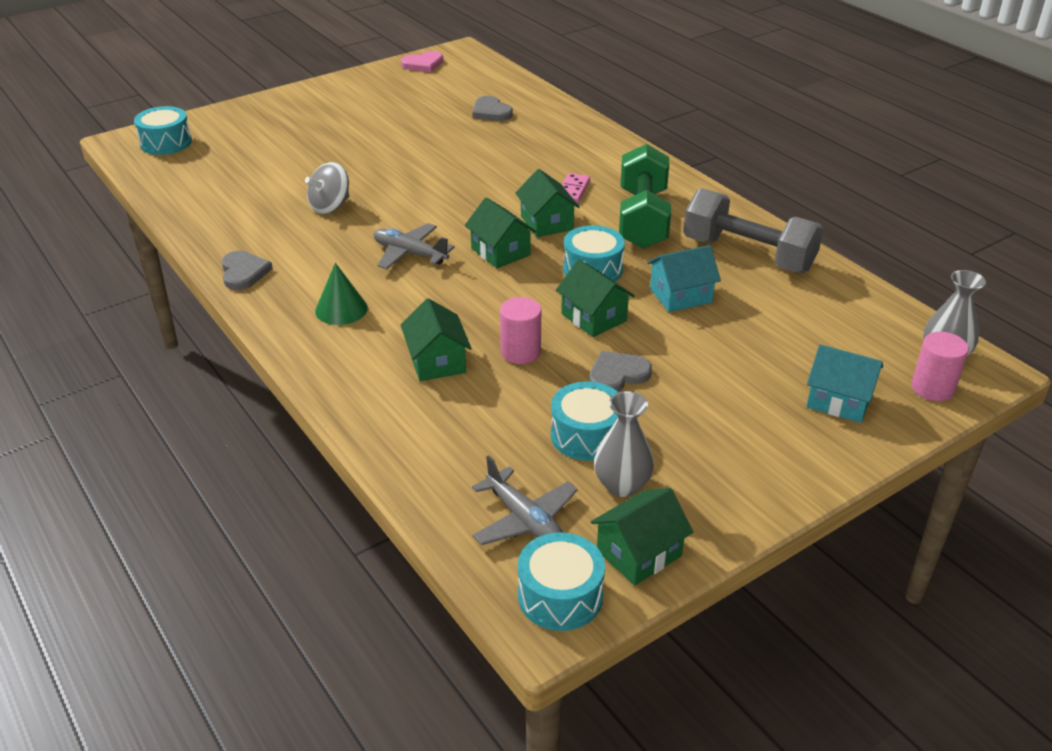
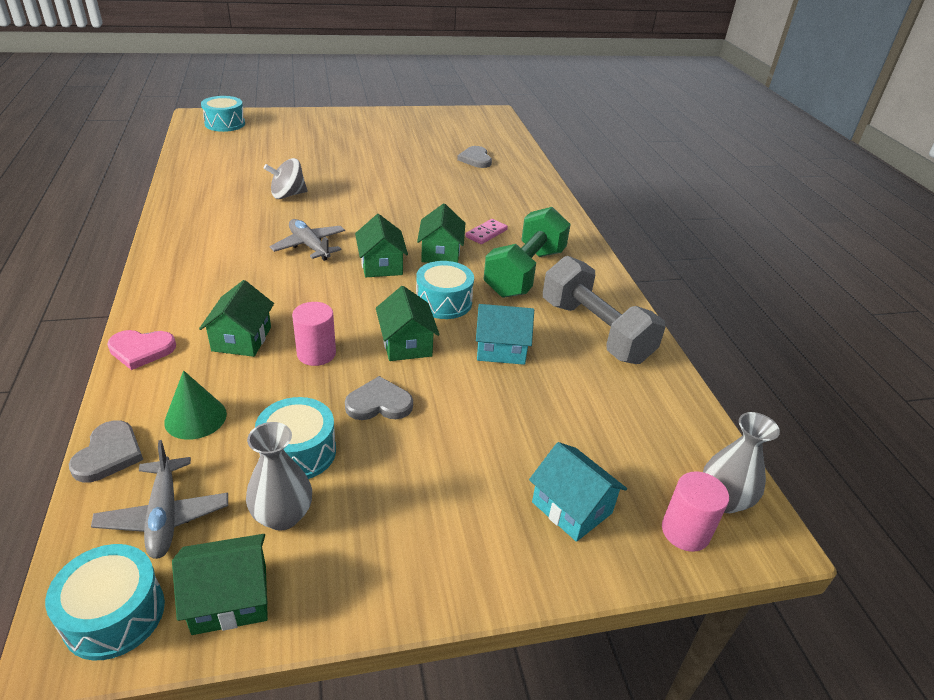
camera: 20 degrees right, 0 degrees up
grey heart [221,251,273,290] -> grey heart moved to [69,420,143,482]
green cone [315,263,368,325] -> green cone moved to [164,371,227,440]
pink heart [401,51,443,72] -> pink heart moved to [107,330,176,370]

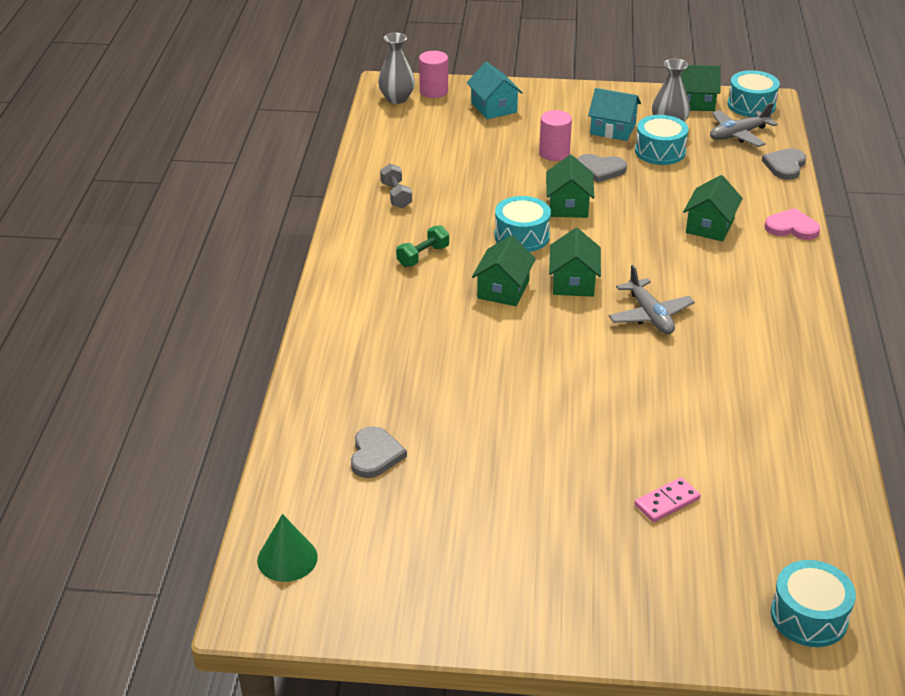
camera: 160 degrees left, 0 degrees up
grey plane [91,440,228,559] -> grey plane turned 120 degrees counterclockwise [710,103,778,147]
green cone [164,371,227,440] -> green cone moved to [257,514,318,582]
grey spinning top [264,158,308,199] -> none
pink cylinder [292,302,336,366] -> pink cylinder moved to [539,110,572,161]
pink domino [465,219,508,244] -> pink domino moved to [635,477,701,523]
turquoise house [476,304,534,365] -> turquoise house moved to [588,88,641,141]
green dumbbell [484,207,571,298] -> green dumbbell [396,225,449,267], size x0.46
grey dumbbell [543,256,666,364] -> grey dumbbell [380,164,412,208], size x0.46

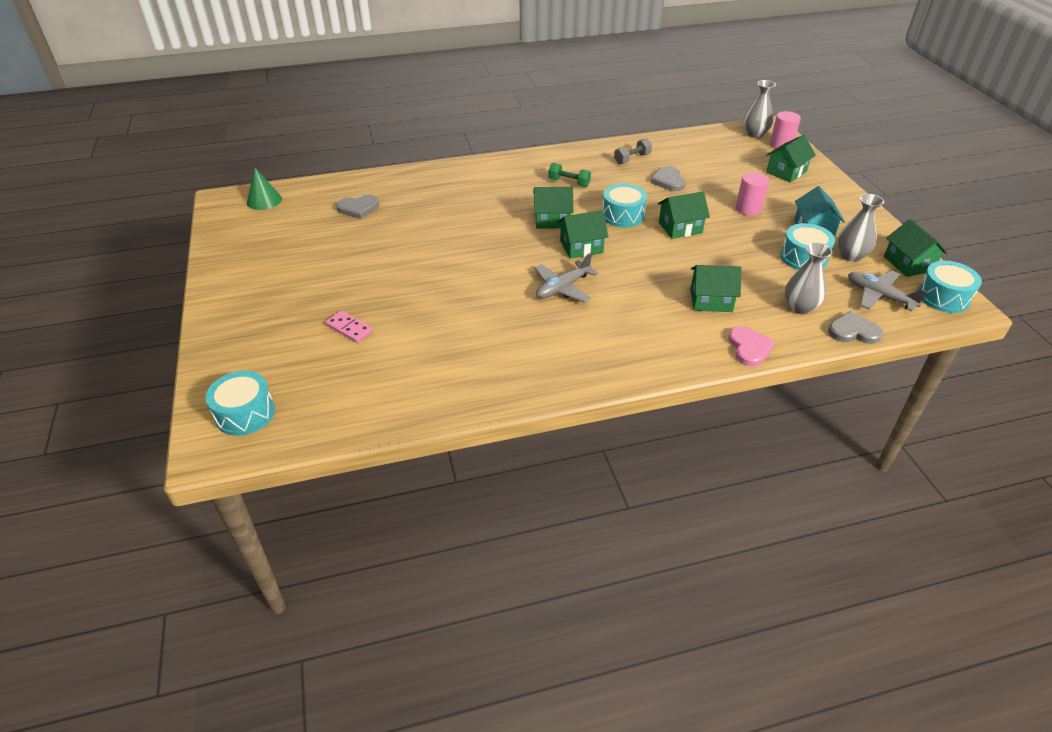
camera: 70 degrees right, 5 degrees up
turquoise house [467,62,523,119] -> green house [766,135,816,183]
grey heart [577,154,627,183] -> grey heart moved to [650,166,686,191]
none -> grey vase [785,243,832,314]

